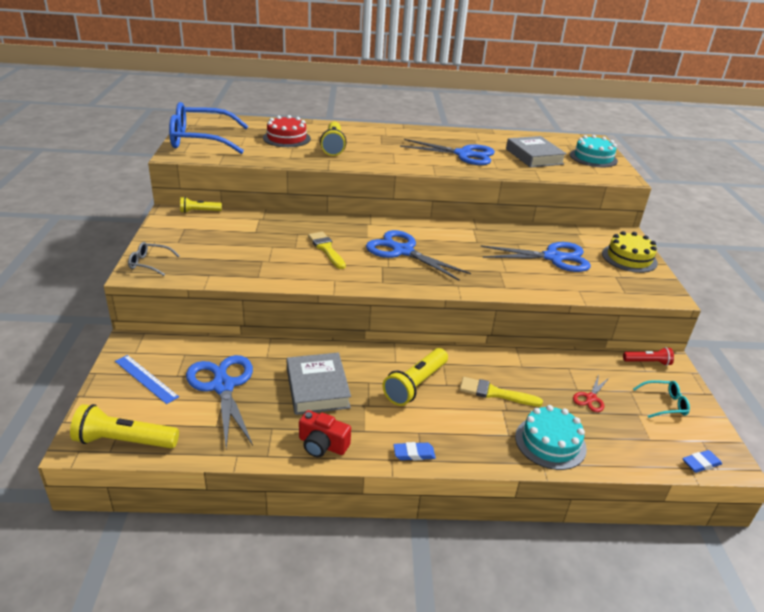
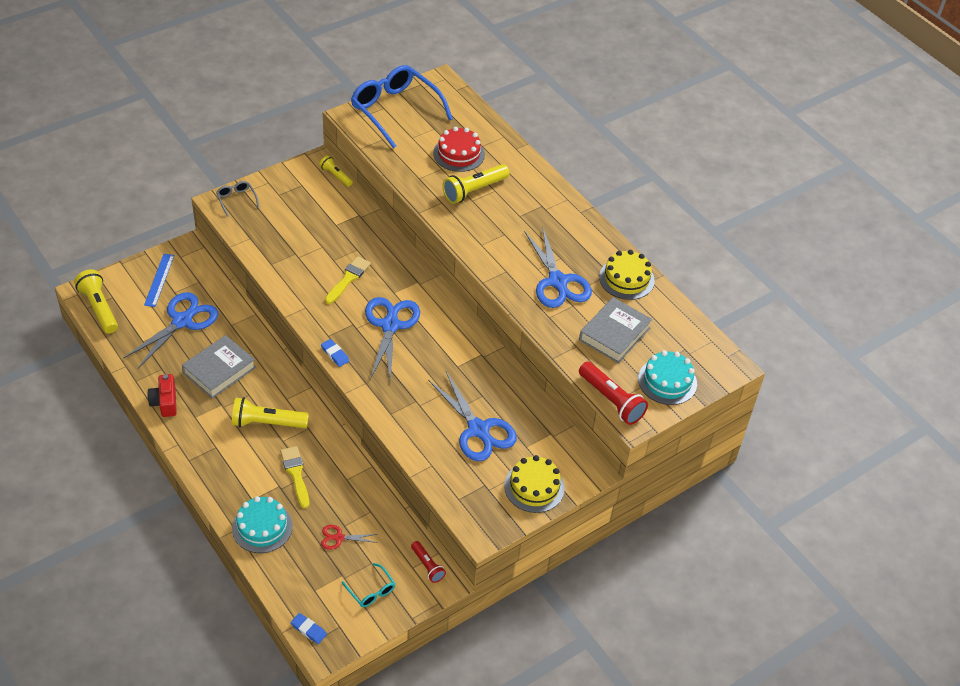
camera: 55 degrees right, 15 degrees up
blue eraser [393,442,436,460] -> blue eraser moved to [321,339,349,367]
none -> red flashlight [579,362,648,425]
none -> yellow cake [599,250,655,300]

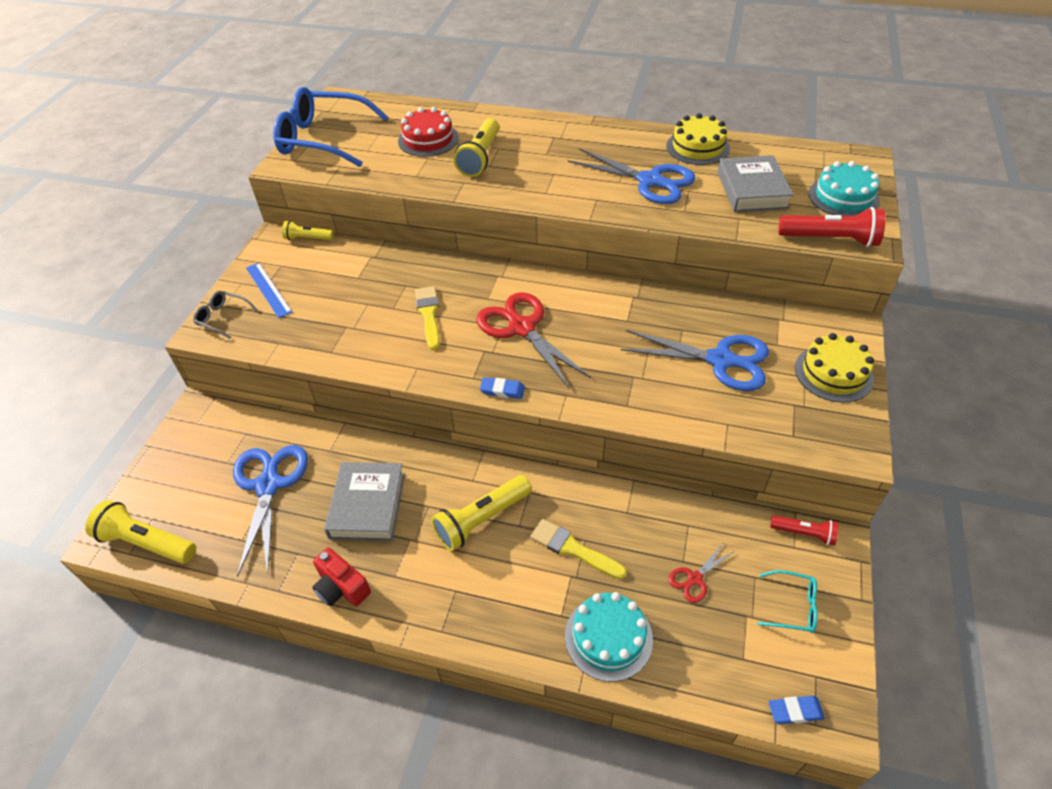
camera: 35 degrees left, 0 degrees up
blue ruler [144,254,175,307] -> blue ruler moved to [246,263,292,318]
blue scissors [365,297,420,382] -> red scissors [476,292,591,388]

